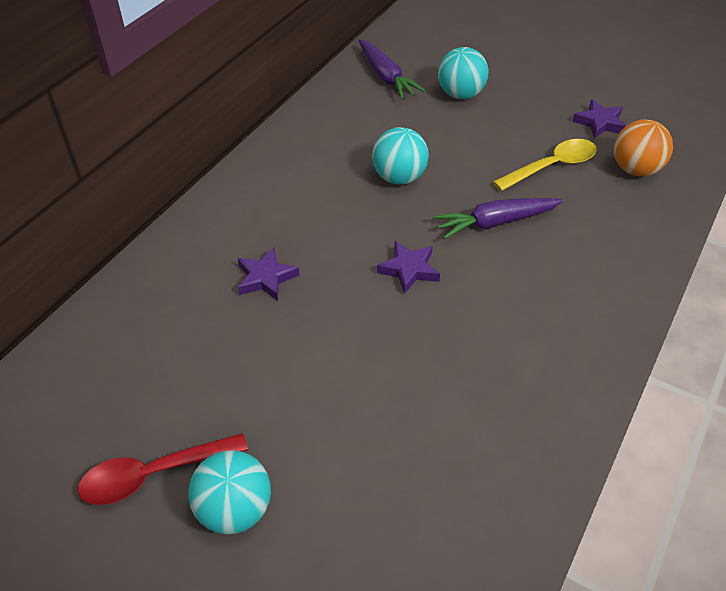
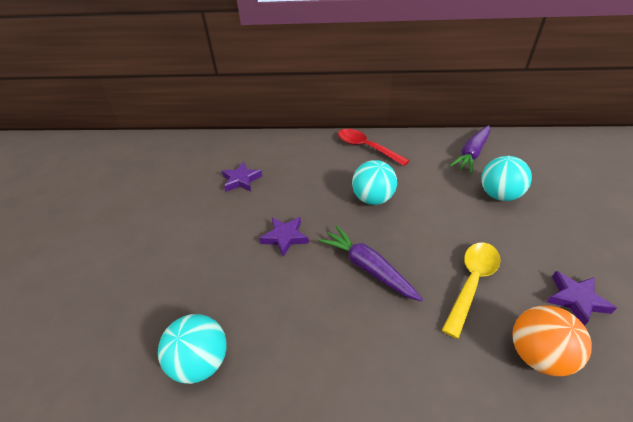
camera: 65 degrees right, 5 degrees down
red spoon [78,433,248,505] -> red spoon moved to [338,129,410,166]
turquoise ball [188,450,271,534] -> turquoise ball moved to [158,314,226,384]
yellow spoon [493,139,597,191] -> yellow spoon turned 90 degrees counterclockwise [442,242,501,339]

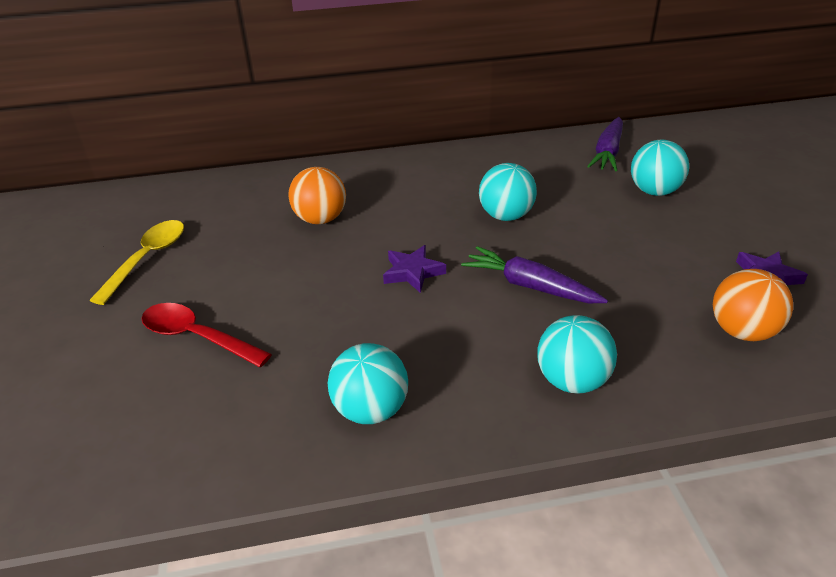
camera: 15 degrees left, 5 degrees down
purple star [222,162,262,192] -> orange ball [288,167,346,224]
red spoon [338,129,410,166] -> red spoon moved to [142,303,272,367]
yellow spoon [442,242,501,339] -> yellow spoon moved to [89,220,184,305]
none -> turquoise ball [537,315,617,394]

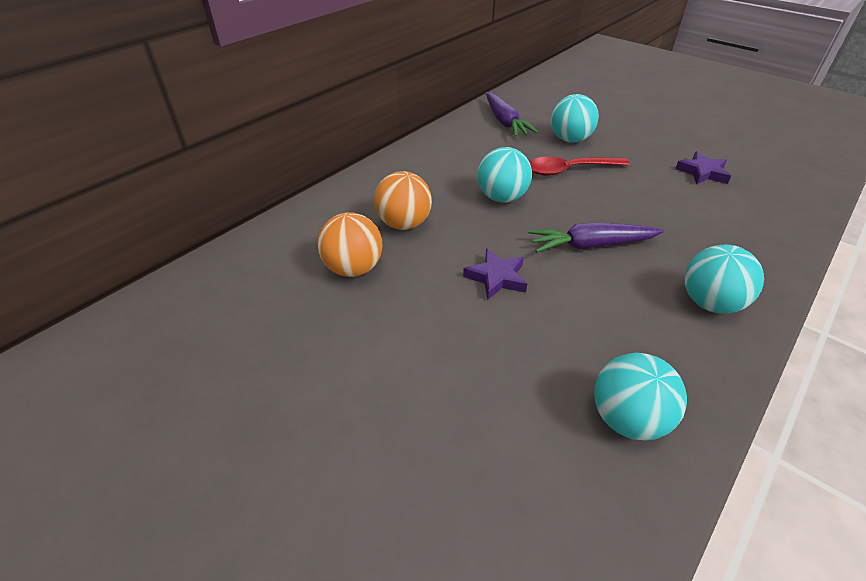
camera: 40 degrees left, 5 degrees up
yellow spoon [89,220,184,305] -> none
red spoon [142,303,272,367] -> red spoon moved to [529,157,630,176]
orange ball [713,269,793,341] -> orange ball moved to [374,171,432,230]

